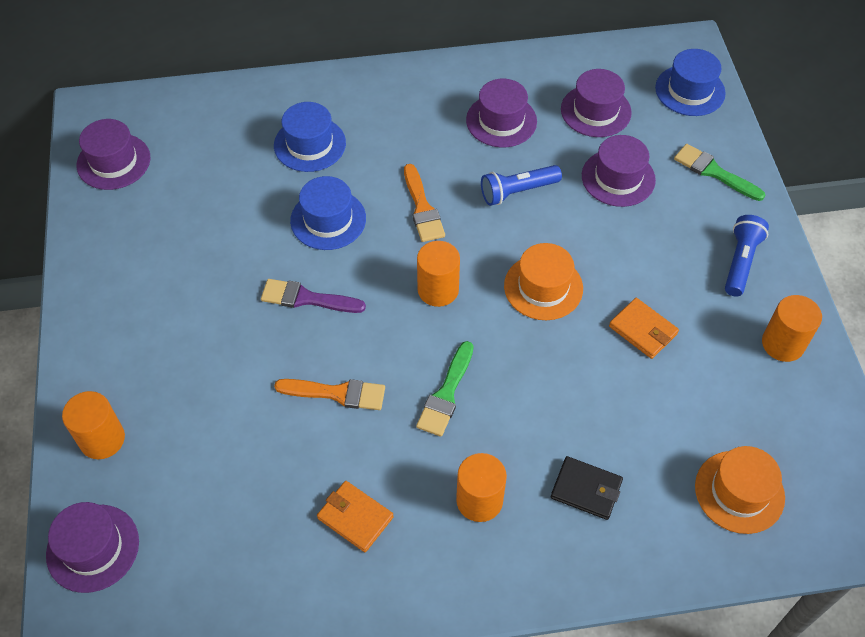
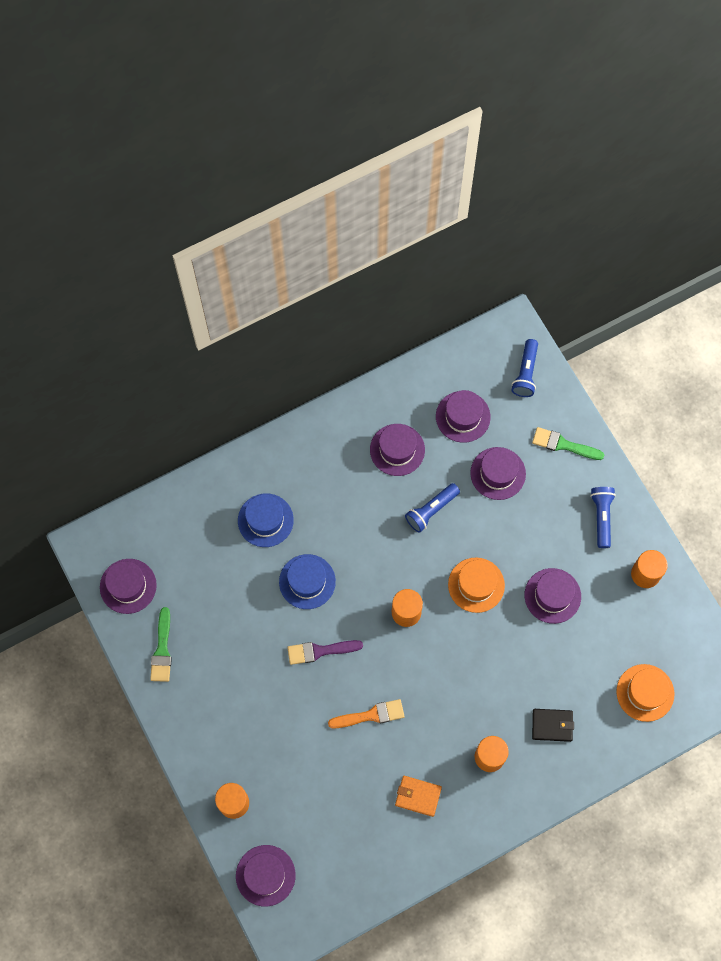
camera: 20 degrees left, 15 degrees up
orange brush [404,164,445,242] -> none
green brush [416,341,473,437] -> green brush moved to [150,607,172,682]
orange wallet [609,298,679,359] -> purple hat [525,568,581,624]
blue hat [655,49,726,116] -> blue flashlight [512,339,538,397]

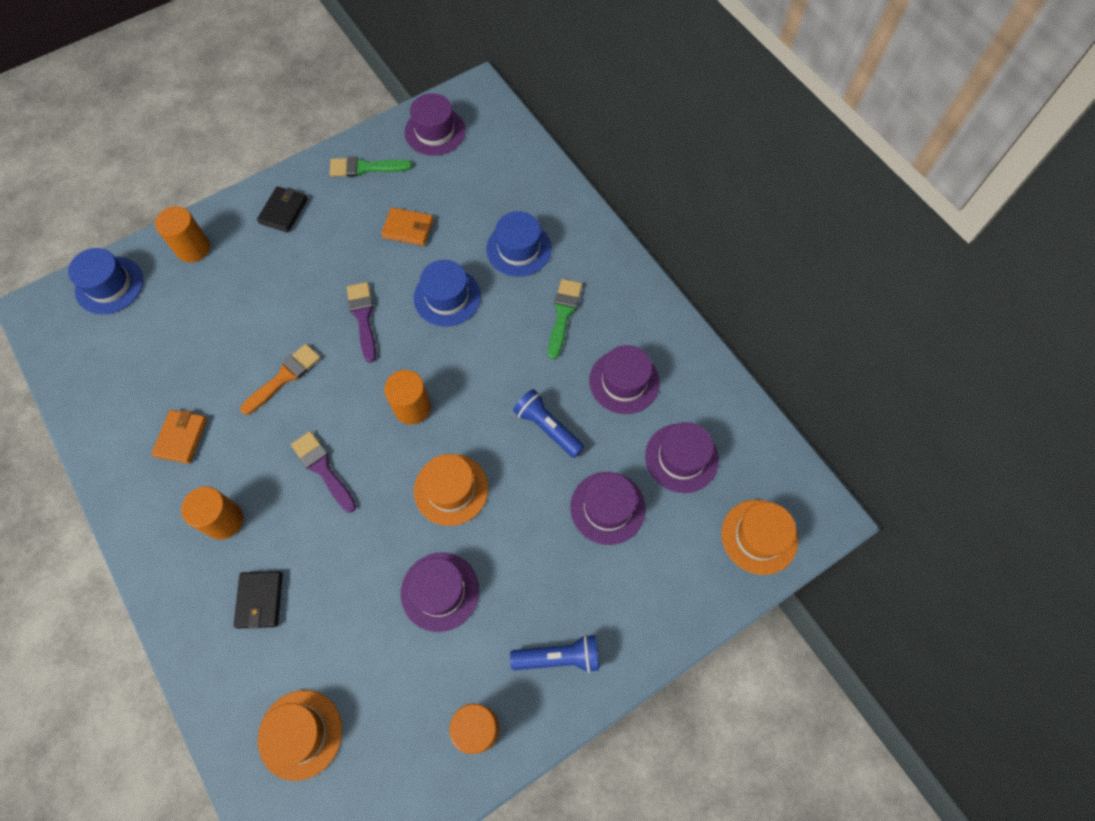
camera: 85 degrees right, 5 degrees down
purple hat [236,845,296,907] -> blue hat [68,248,143,314]
orange brush [328,699,405,728] -> orange brush turned 120 degrees counterclockwise [240,344,321,415]
blue flashlight [512,339,538,397] -> orange hat [721,500,798,575]
green brush [532,427,604,460] -> green brush moved to [548,279,582,359]
none -> black wallet [257,186,308,232]
none -> purple brush [291,431,356,512]
none -> orange wallet [381,207,433,246]

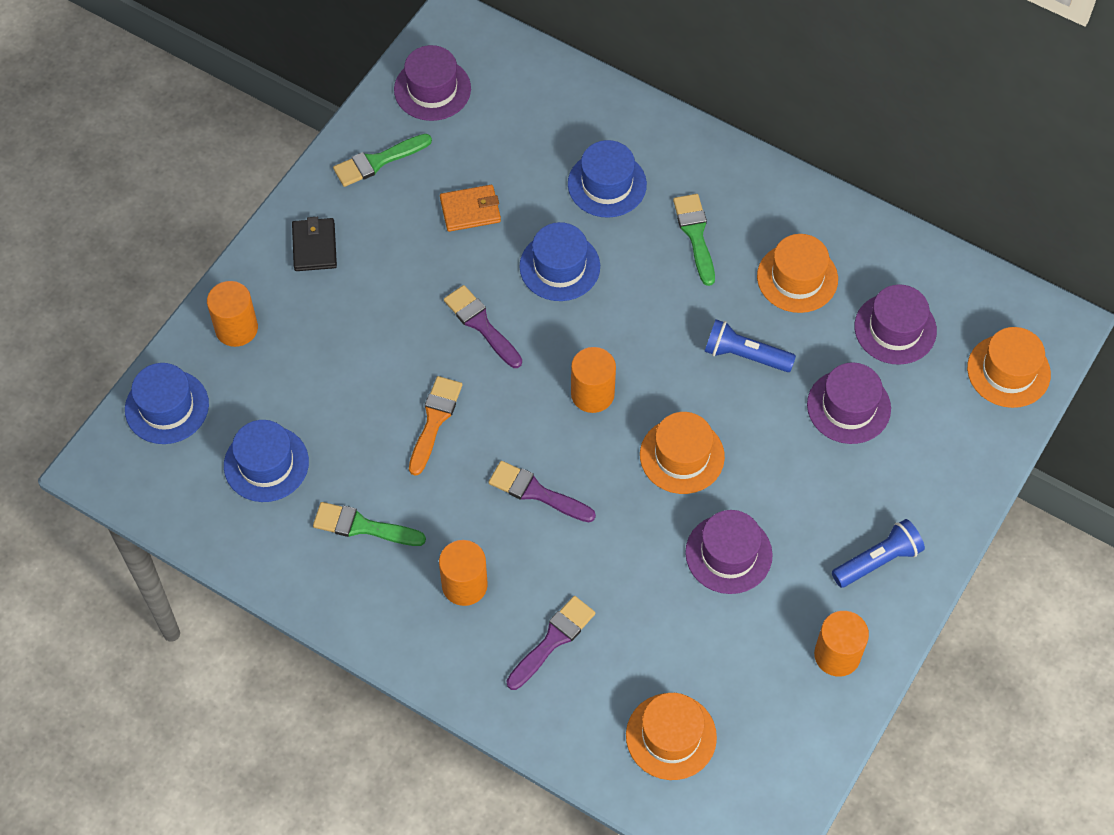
camera: 25 degrees left, 5 degrees down
orange wallet [151,410,207,464] -> green brush [313,502,426,546]
black wallet [234,571,283,629] -> purple brush [507,596,595,690]
purple hat [589,345,660,414] -> orange hat [757,234,838,313]
none -> blue hat [224,420,309,502]

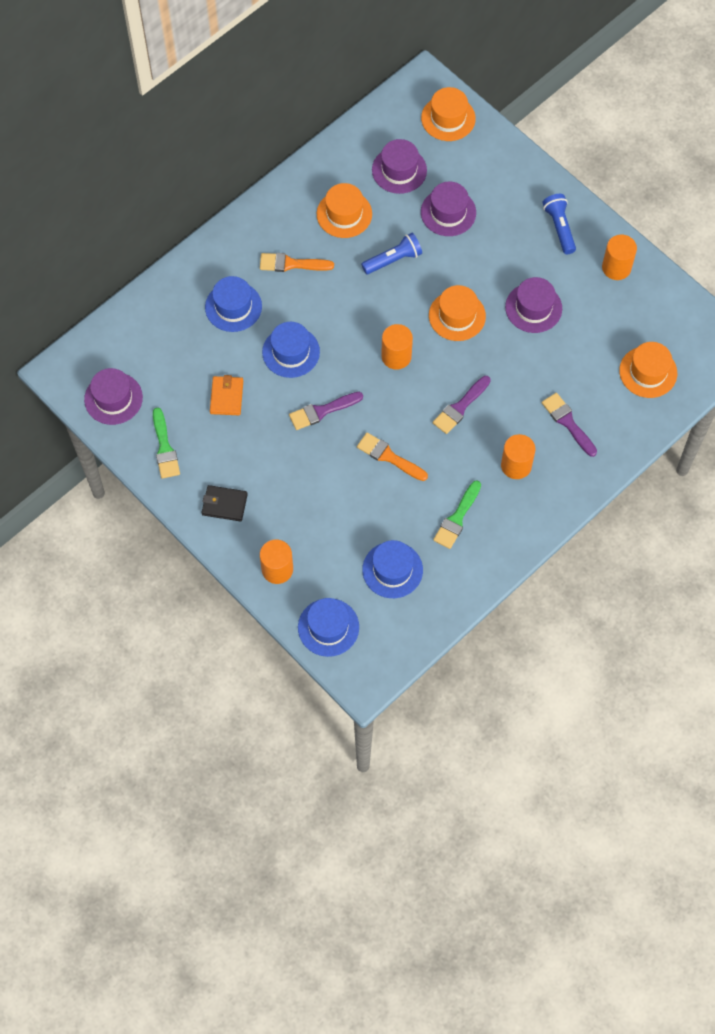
camera: 75 degrees left, 5 degrees up
green brush [673,194,715,286] -> orange brush [260,253,334,272]
blue flashlight [704,319,796,372] -> blue flashlight turned 150 degrees counterclockwise [361,233,422,274]

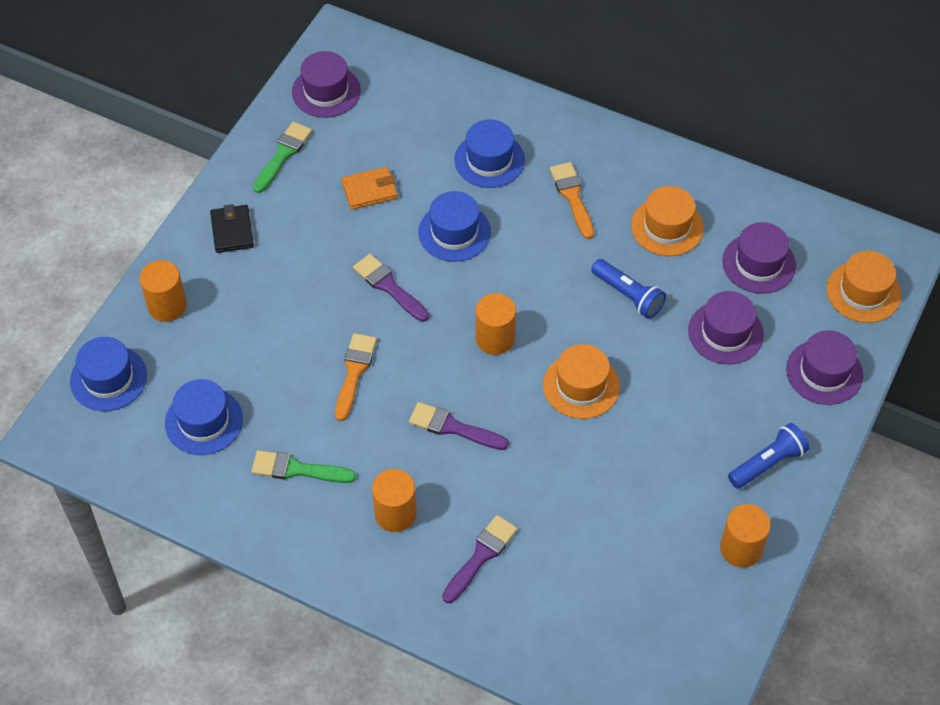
camera: 70 degrees right, 10 degrees down
green brush [153,408,180,479] -> green brush turned 150 degrees clockwise [253,122,312,193]
purple hat [505,277,562,333] -> purple hat moved to [786,330,863,405]
orange hat [619,342,677,398] -> none

